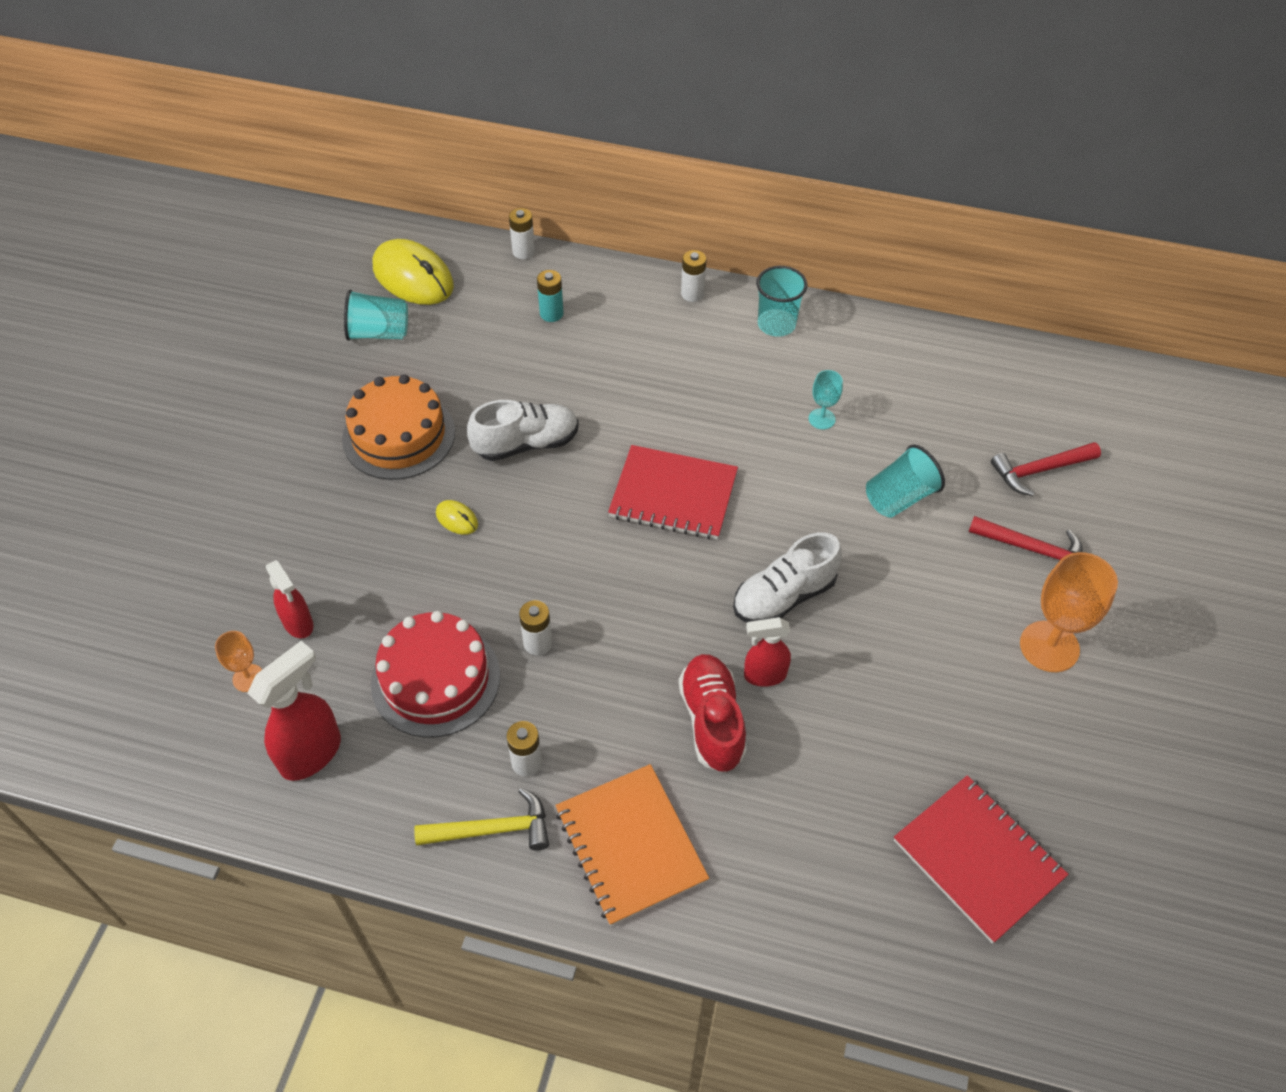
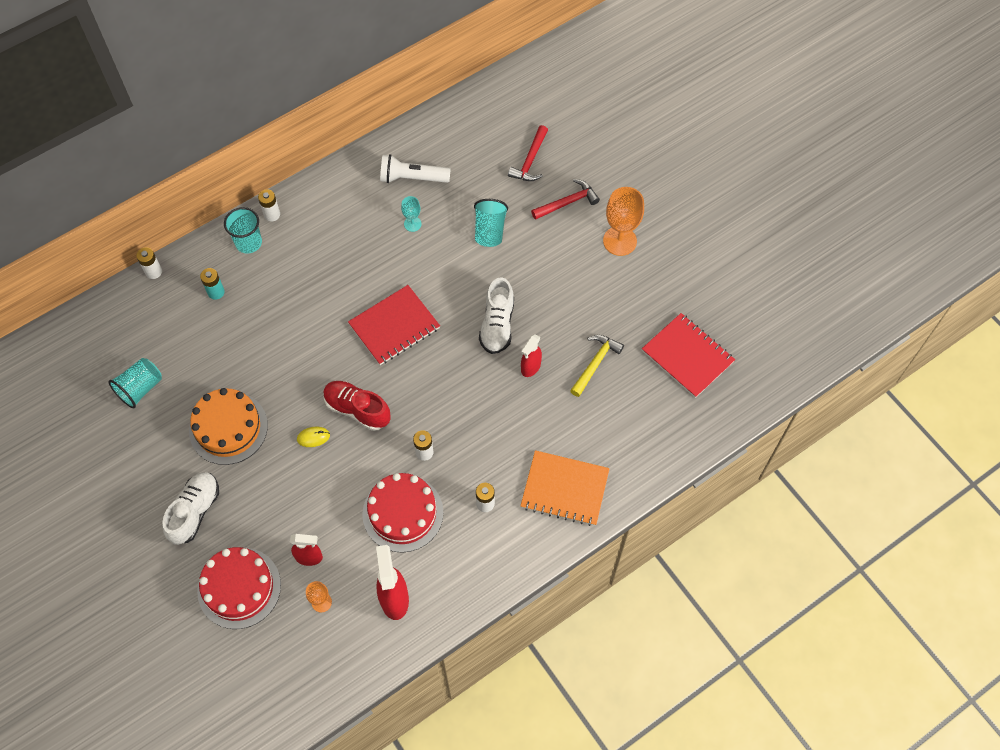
camera: 50 degrees left, 10 degrees up
yellow mouse [373,239,454,305] -> none
yellow hammer [414,788,549,851] -> yellow hammer moved to [570,335,624,397]
white shoe [467,400,579,461] -> white shoe moved to [162,472,219,545]
red shoe [678,654,746,772] -> red shoe moved to [323,381,391,431]
turquoise cup [756,266,807,337] -> turquoise cup moved to [224,207,262,254]
red notebook [894,775,1068,944] -> red notebook turned 45 degrees clockwise [642,313,735,398]
none -> red cake [197,547,281,629]
none -> white flashlight [380,154,451,183]

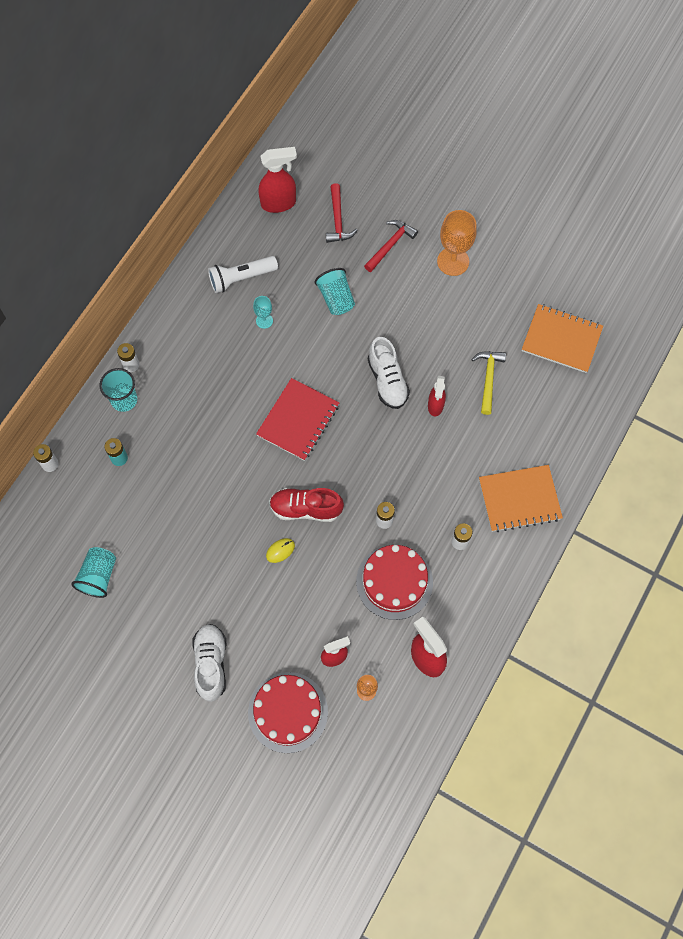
camera: 25 degrees left, 5 degrees up
orange cake [189,388,268,465] -> none
red notebook [642,313,735,398] -> orange notebook [522,304,603,373]
none -> red spray bottle [259,147,297,213]

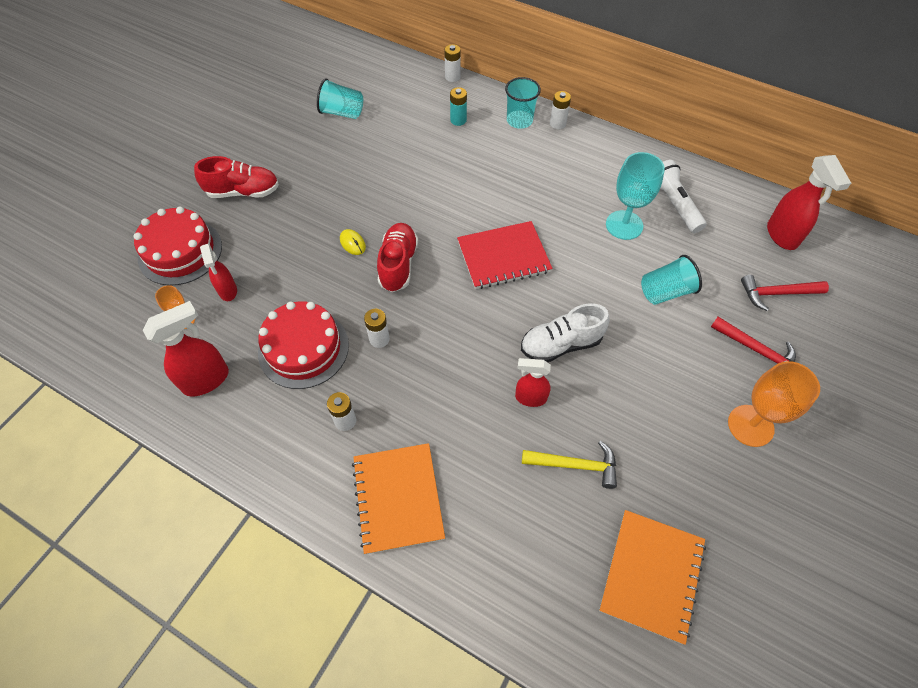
camera: 90 degrees right, 10 degrees down
white shoe [192,624,226,702] -> red shoe [194,156,279,198]
turquoise goblet [253,296,273,329] -> turquoise goblet [606,152,665,240], size x1.91
red notebook [256,378,339,461] -> red notebook turned 45 degrees counterclockwise [457,221,553,289]

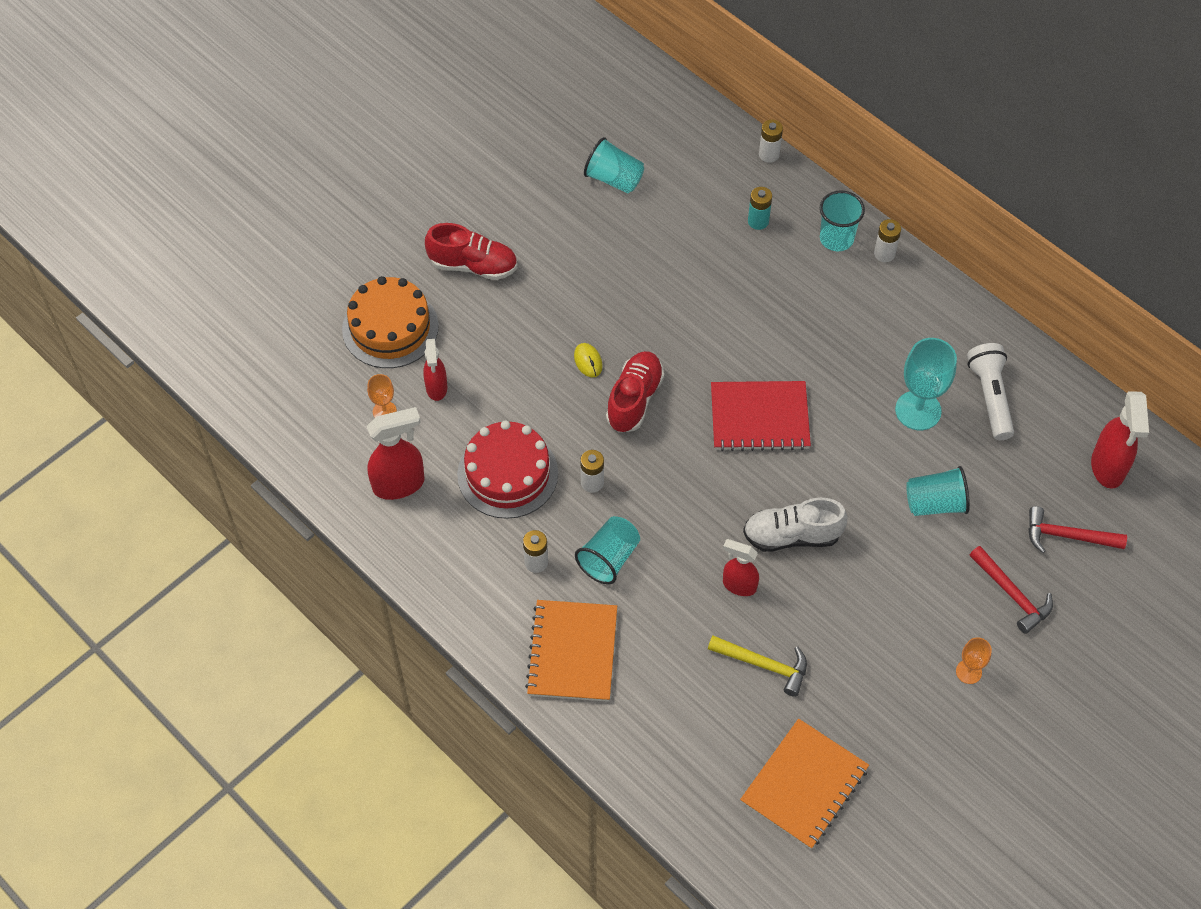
camera: 15 degrees right, 0 degrees up
red cake [134,207,222,285] -> orange cake [342,276,439,368]
orange goblet [728,361,820,447] -> orange goblet [956,637,992,684], size x0.52
none -> turquoise cup [575,516,640,585]

